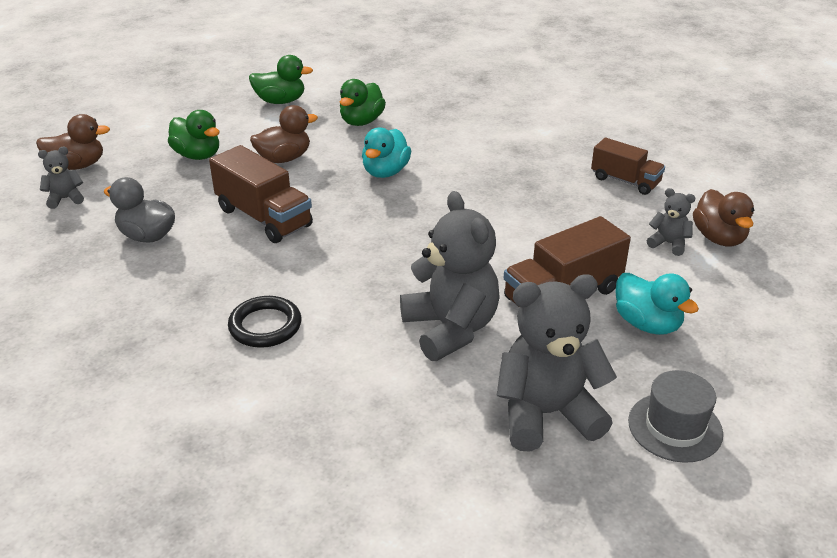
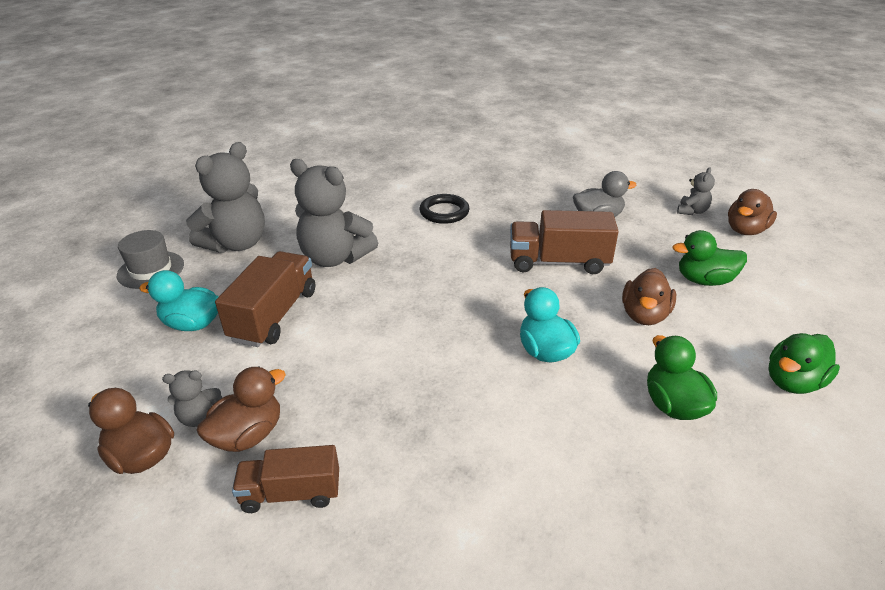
camera: 140 degrees right, 0 degrees up
none -> brown duck [197,367,286,452]

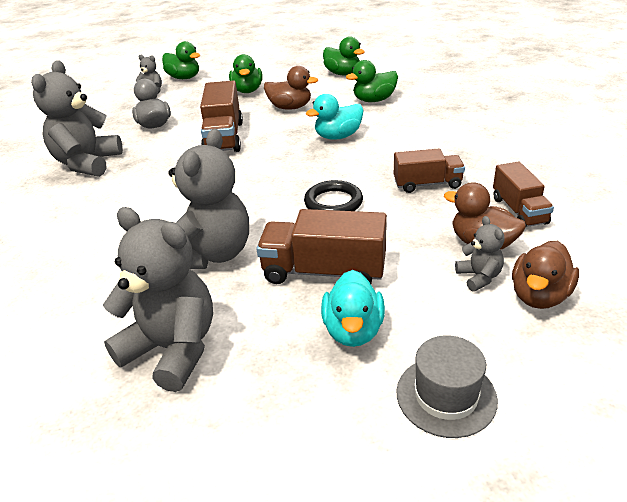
camera: 95 degrees left, 0 degrees up
grey hat [117,230,184,289] -> grey hat moved to [397,335,498,438]
black ring [420,194,469,224] -> black ring moved to [304,180,363,211]
brown duck [728,189,777,235] -> green duck [162,41,200,79]
none -> grey teddy bear [31,60,123,177]
none -> brown truck [394,149,465,193]

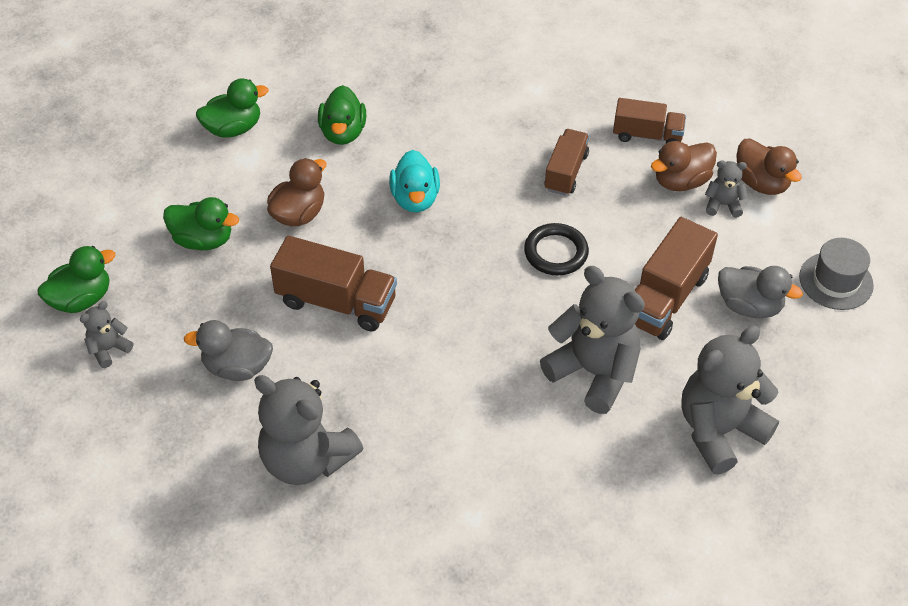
camera: 70 degrees left, 15 degrees up
turquoise duck [321,270,385,347] -> grey duck [718,266,803,318]

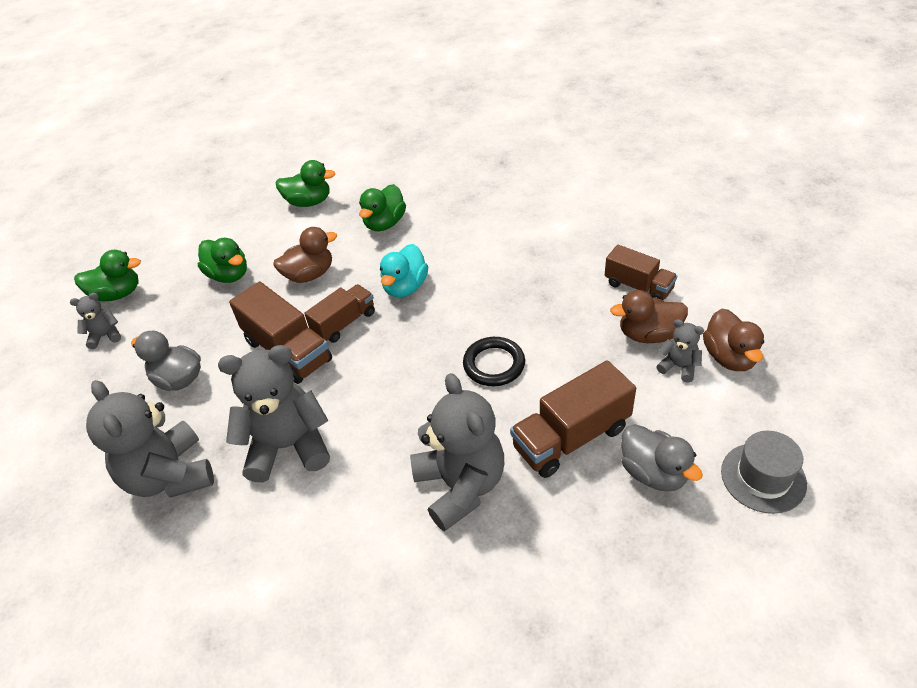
camera: 30 degrees right, 5 degrees down
brown truck [544,129,589,195] -> brown truck moved to [304,284,375,343]
grey teddy bear [681,325,779,474] -> grey teddy bear moved to [218,345,330,482]

